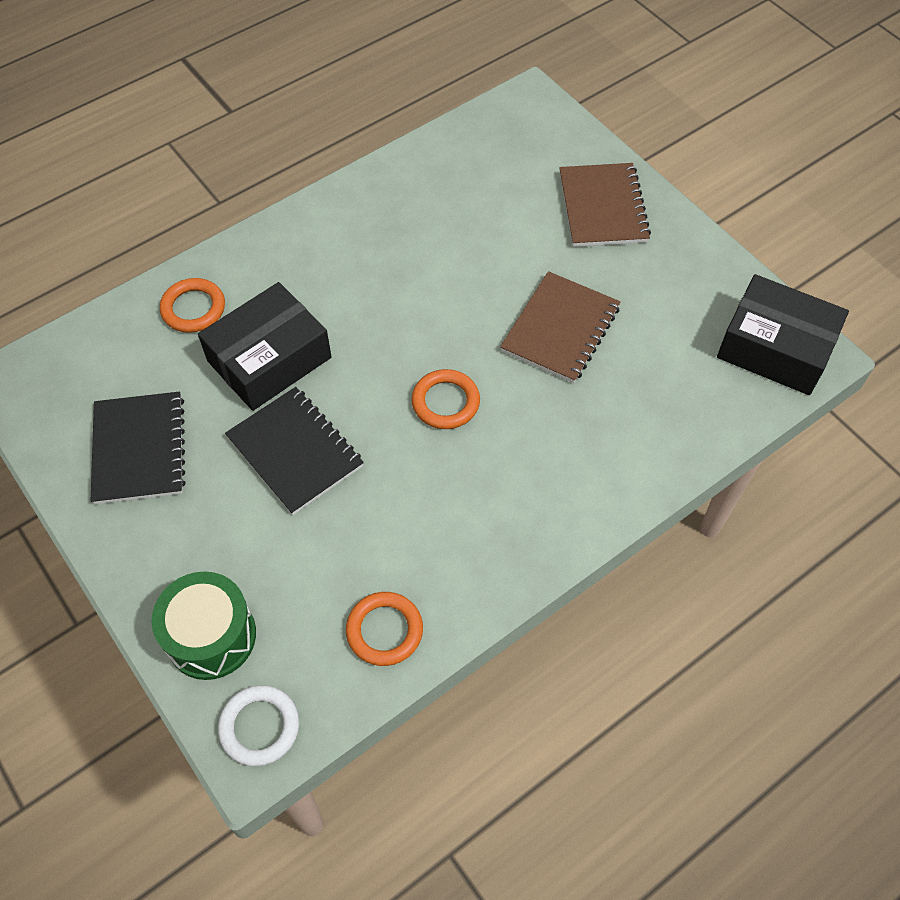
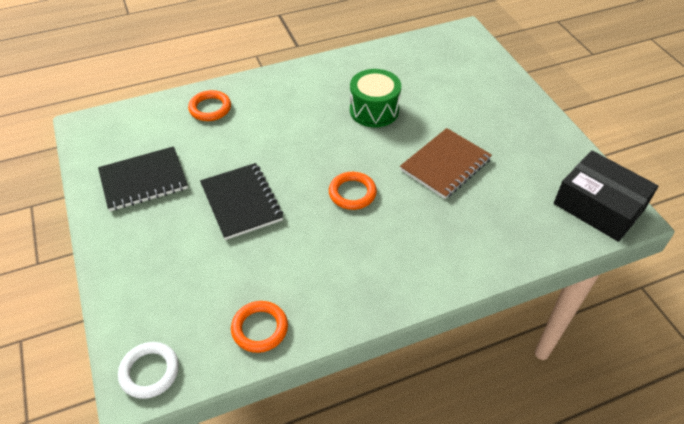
camera: 15 degrees right, 10 degrees down
black notebook [91,392,186,504] -> black notebook turned 60 degrees clockwise [98,146,188,211]
green drum [152,571,256,680] -> green drum moved to [350,69,401,127]
black box [198,282,331,411] -> none
brown notebook [559,163,651,247] -> none

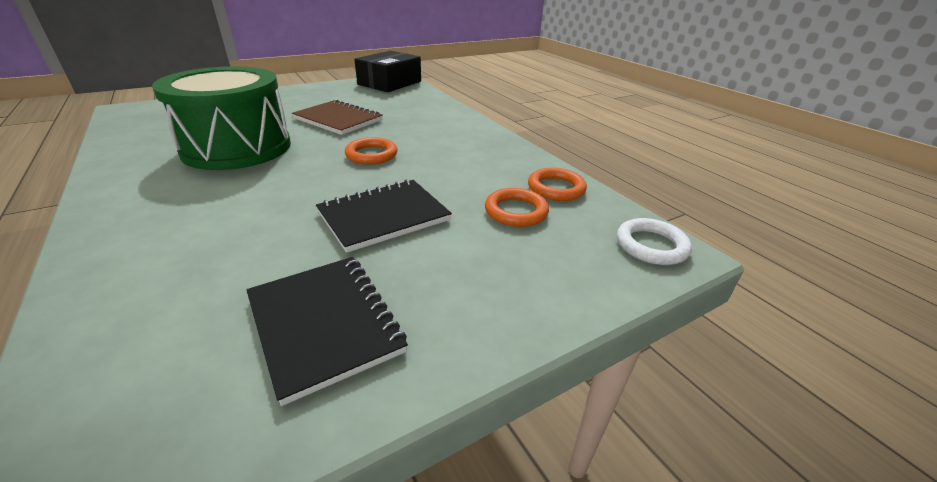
camera: 100 degrees left, 15 degrees down
orange ring [188,90,231,121] -> orange ring moved to [485,188,549,227]
green drum [350,69,401,127] -> green drum [152,66,291,170], size x1.69

